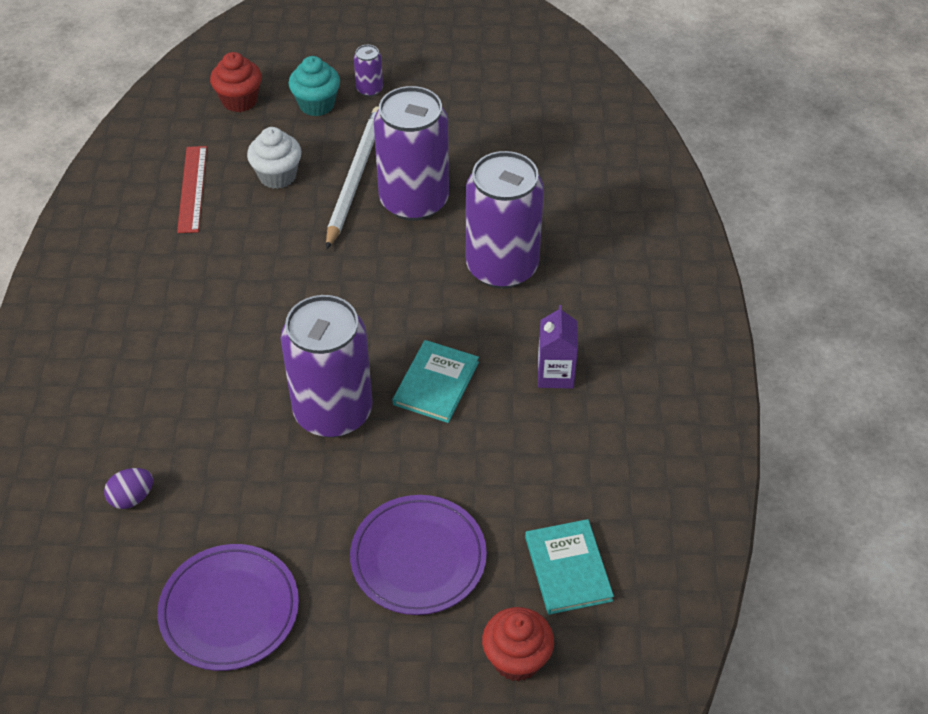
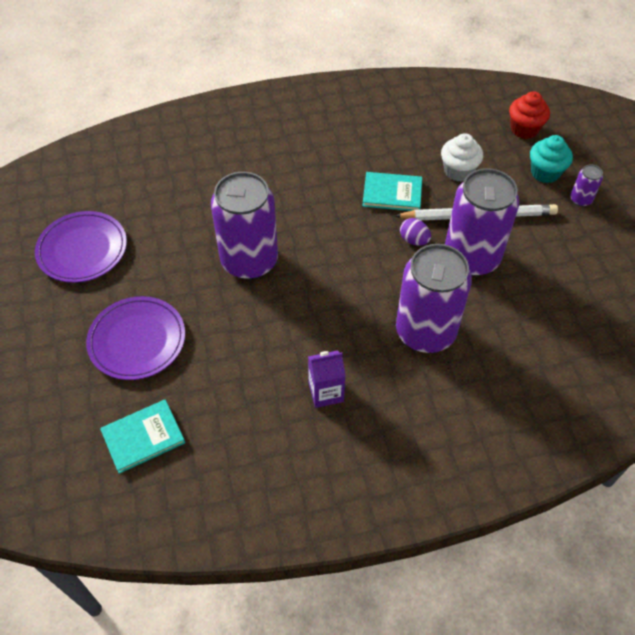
camera: 75 degrees right, 5 degrees up
purple egg [104,468,153,509] -> purple egg moved to [400,218,431,246]
red ruler [177,146,207,233] -> none
turquoise book [392,340,479,423] -> turquoise book moved to [362,172,422,211]
red cupcake [482,607,554,681] -> none

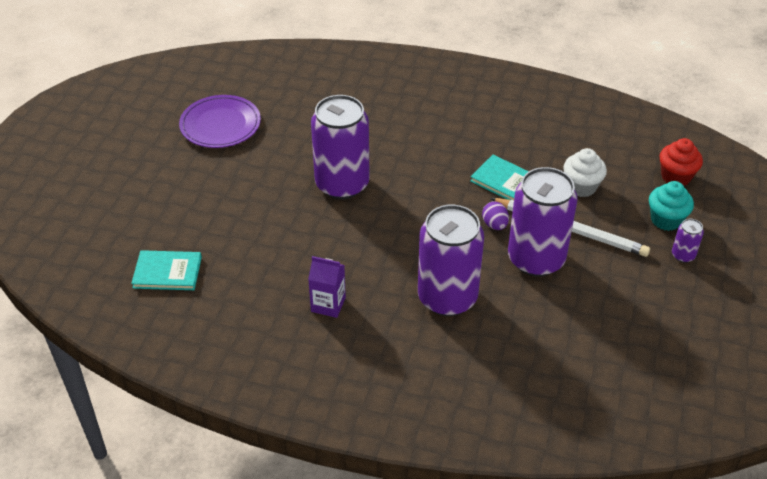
camera: 30 degrees right, 10 degrees down
purple plate [86,296,185,380] -> none

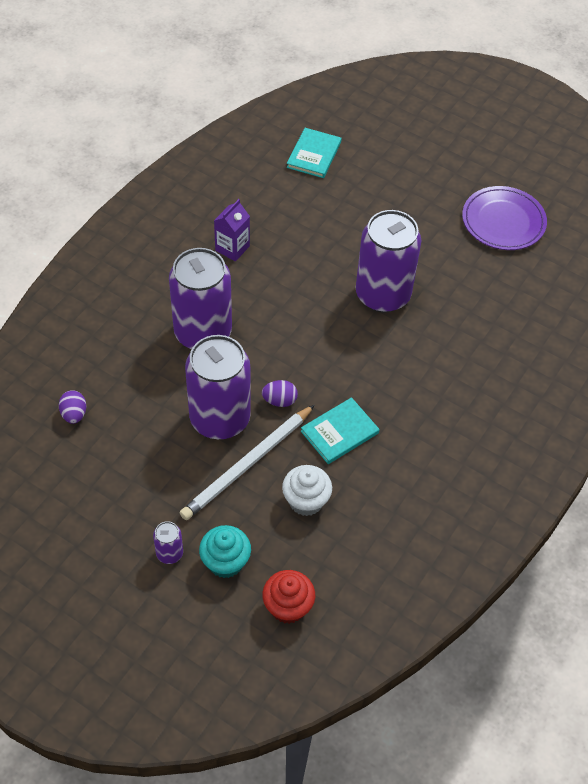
camera: 105 degrees right, 10 degrees up
none -> purple egg [59,390,86,424]

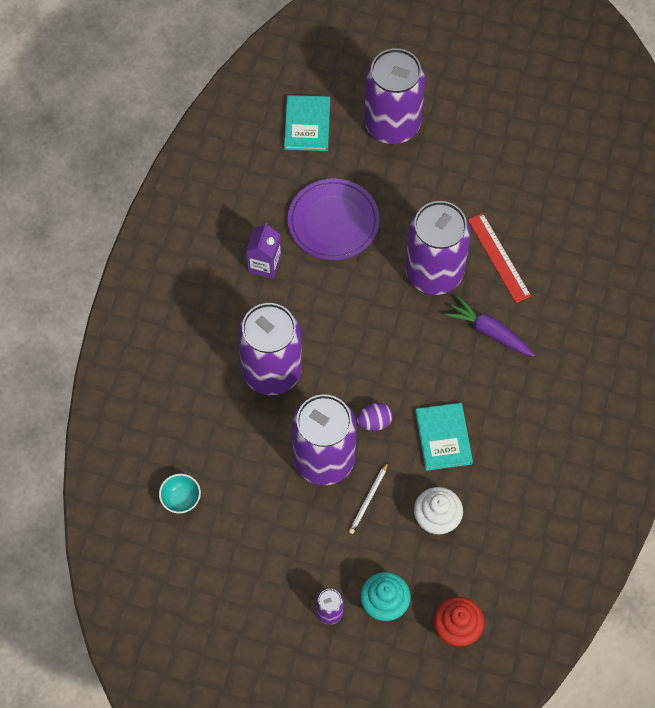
camera: 15 degrees left, 10 degrees up
purple egg [59,390,86,424] -> turquoise bowl [159,474,201,513]
white pencil [180,405,315,520] -> white pencil [349,462,388,534], size x0.46
turquoise book [301,397,379,464] -> turquoise book turned 45 degrees counterclockwise [415,403,473,471]
purple plate [462,186,547,250] -> purple plate moved to [288,178,380,260]
none -> purple can [364,48,425,144]
none -> purple carrot [445,296,535,357]
none -> red ruler [468,213,531,303]

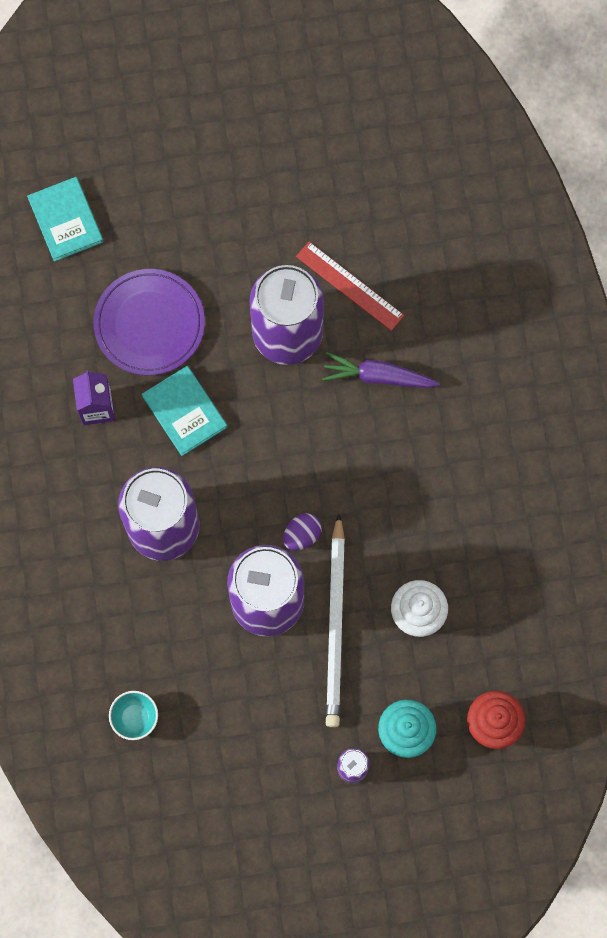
camera: 25 degrees left, 10 degrees up
white pencil [349,462,388,534] -> white pencil [326,514,345,727], size x2.19
purple can [364,48,425,144] -> none
turquoise book [415,403,473,471] -> turquoise book moved to [142,366,227,456]

